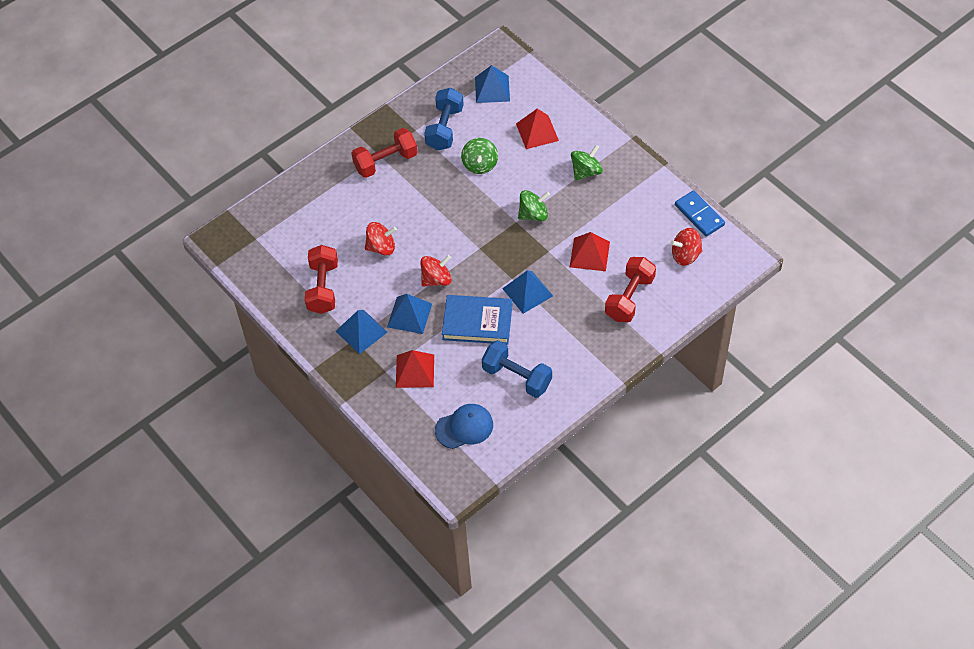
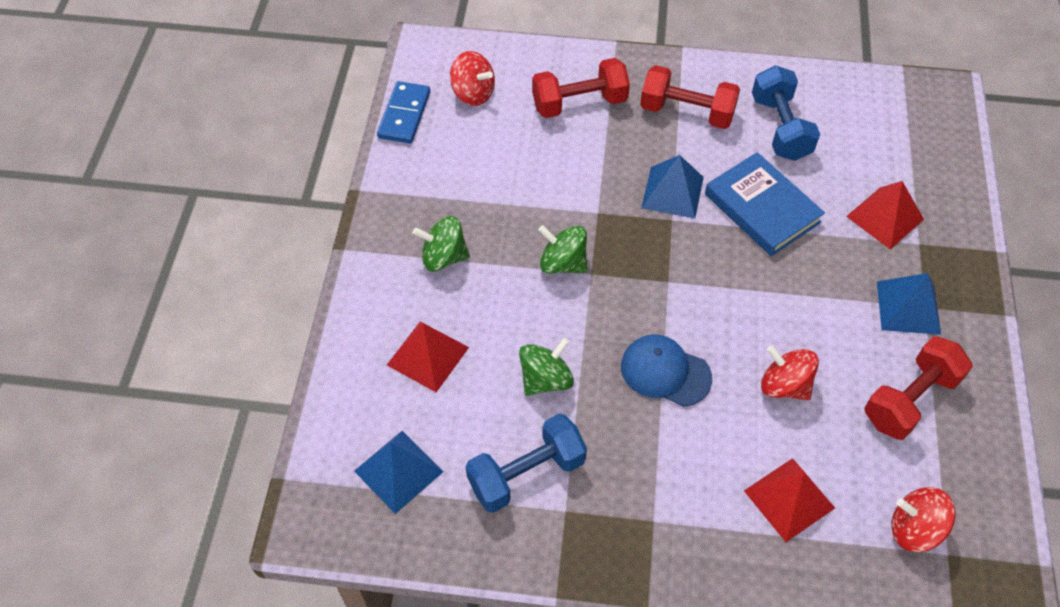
camera: 135 degrees left, 0 degrees up
red dumbbell [352,128,418,178] -> red dumbbell moved to [640,65,740,129]
blue pyramid [387,294,432,334] -> none
red spinning top [420,255,452,287] -> red spinning top moved to [891,487,955,552]
blue cap [435,404,493,449] -> blue cap moved to [621,334,712,407]
red pyramid [570,232,610,271] -> red pyramid moved to [744,458,835,542]

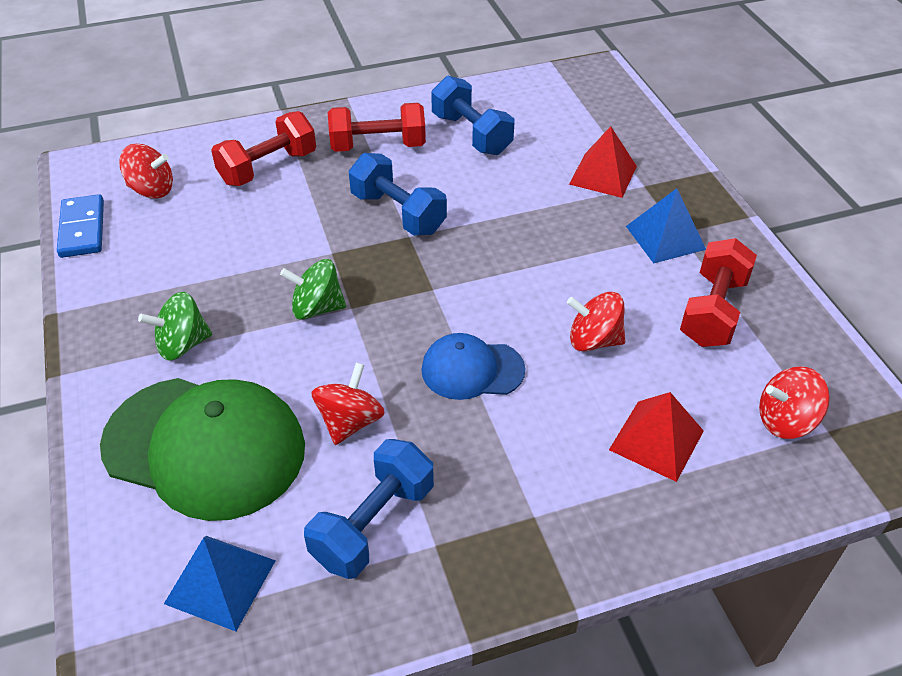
camera: 25 degrees left, 10 degrees down
red pyramid [387,322,469,392] -> green cap [100,378,305,521]
green spinning top [519,337,574,396] -> red spinning top [311,363,385,445]
blue pyramid [641,155,704,219] -> blue dumbbell [349,153,447,236]
blue book [705,152,825,256] -> none

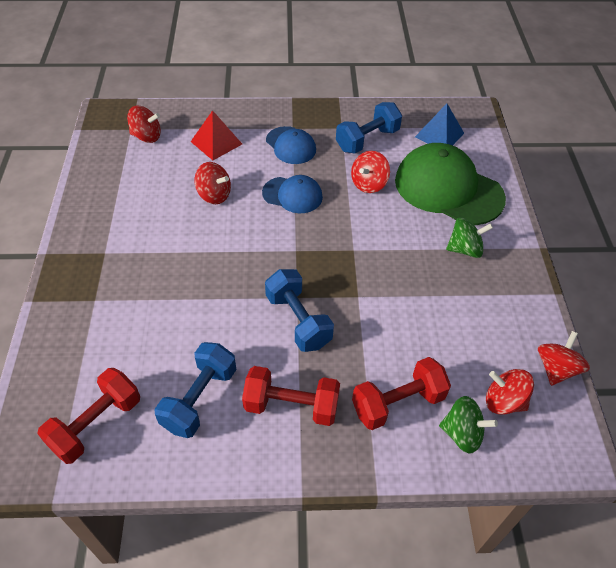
camera: 165 degrees left, 5 degrees up
blue domino [57,194,104,258] -> red spinning top [538,331,590,386]
green spinning top [280,259,346,320] -> green spinning top moved to [439,396,498,454]
blue dumbbell [431,76,514,155] -> blue dumbbell turned 45 degrees clockwise [154,342,236,438]
red pyramid [569,126,637,198] -> none
blue pyramid [626,188,706,263] -> none
red dumbbell [680,238,757,347] -> red dumbbell moved to [37,368,140,464]
none -> blue cap [266,126,316,164]

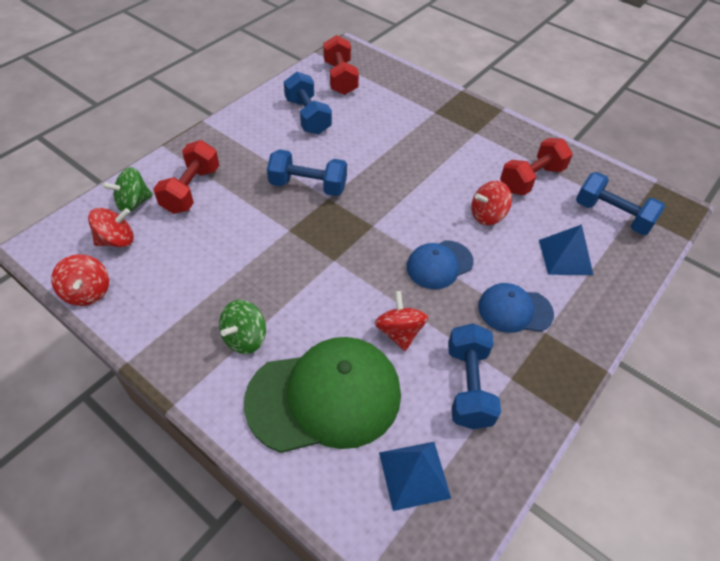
camera: 130 degrees right, 0 degrees up
red spinning top [127,106,161,143] -> blue dumbbell [576,172,665,235]
red pyramid [191,110,242,160] -> blue pyramid [539,224,593,275]
red dumbbell [242,366,340,426] -> red dumbbell moved to [500,138,573,195]

